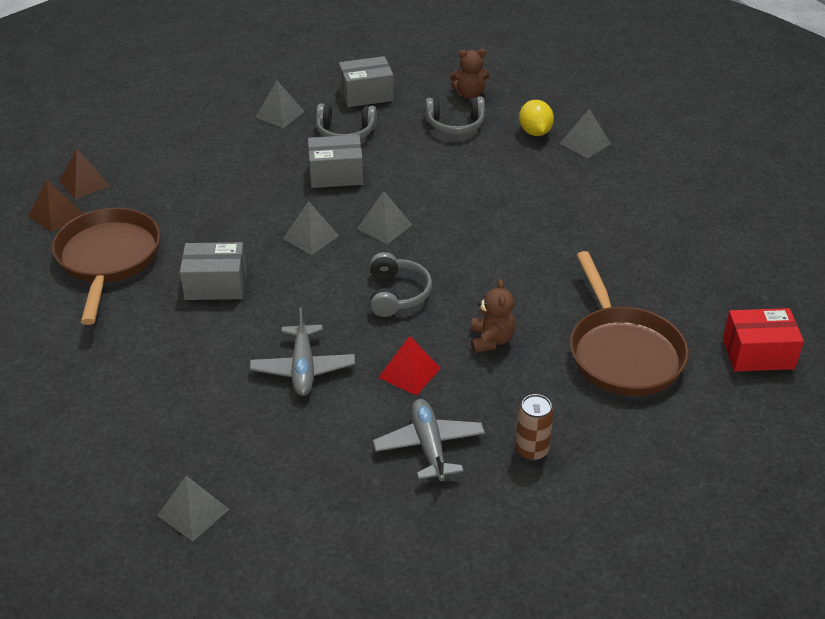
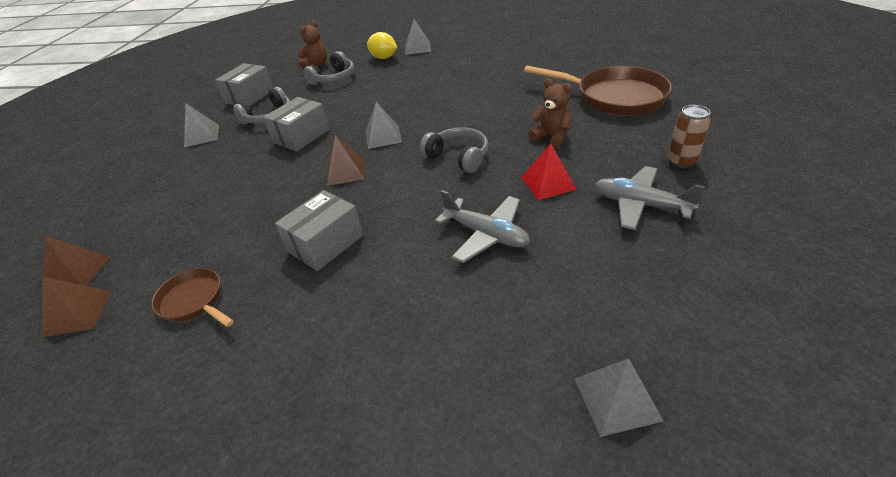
camera: 45 degrees left, 0 degrees up
brown pan [52,208,160,325] -> brown pan [151,268,234,327], size x0.52
grey pyramid [283,201,339,255] -> brown pyramid [327,135,365,186]
red box [723,308,804,372] -> none

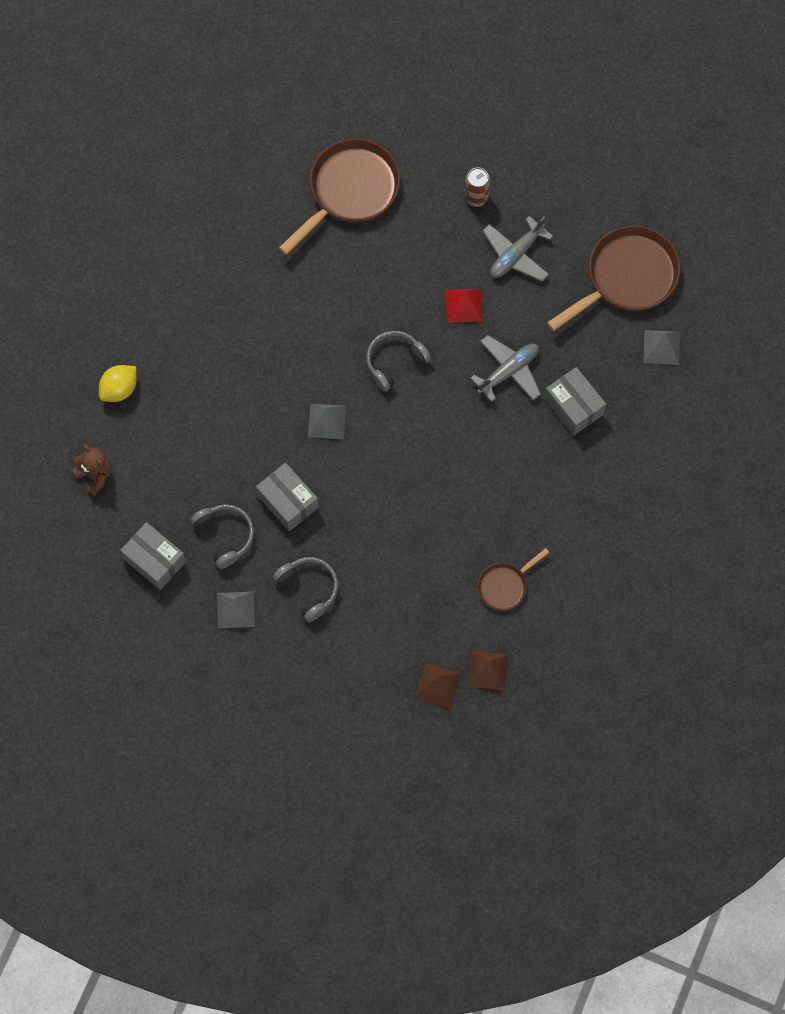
camera: 80 degrees left, 30 degrees up
grey box [275,190,363,271] -> grey box moved to [544,367,606,435]
grey headphones [303,51,354,85] -> grey headphones moved to [273,557,338,622]
brown pyramid [327,135,365,186] -> none
grey pyramid [405,19,431,55] -> none
brown teddy bear [528,79,572,148] -> none
none -> brown pan [547,225,681,331]

